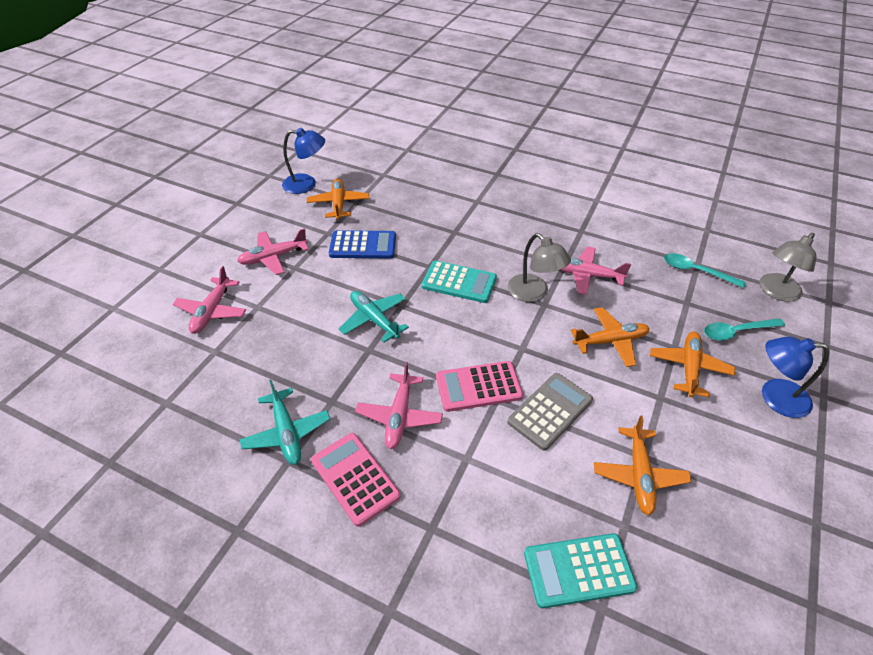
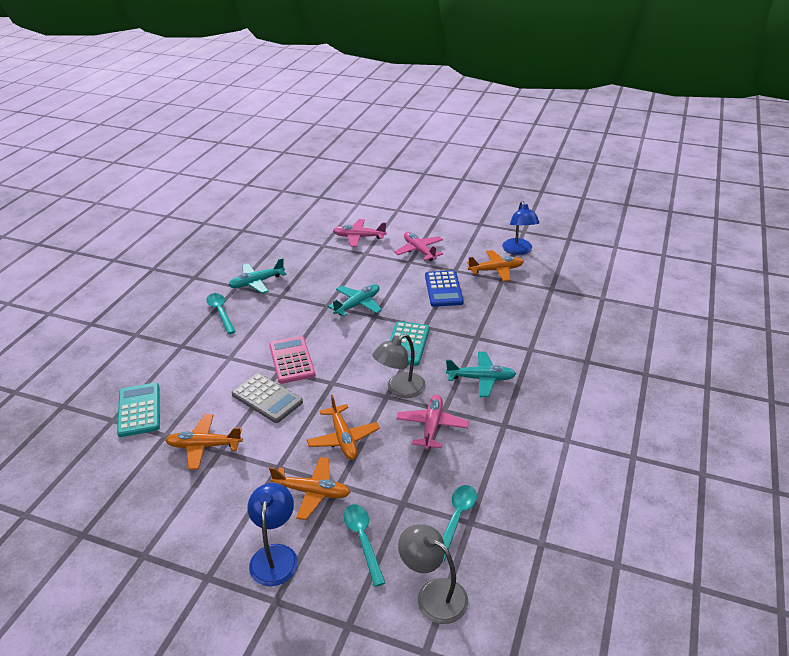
camera: 85 degrees right, 10 degrees down
pink calculator [311,433,401,527] -> turquoise spoon [206,293,236,334]
pink plane [355,362,443,449] -> none
none -> turquoise plane [446,352,516,397]

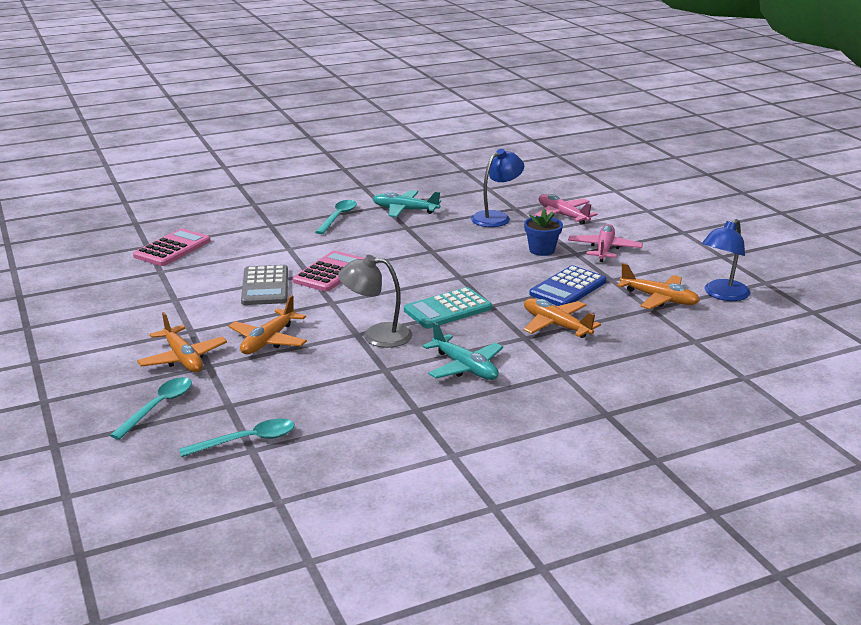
camera: 45 degrees right, 10 degrees down
turquoise calculator [117,383,160,437] -> pink calculator [133,229,210,266]
orange plane [165,414,243,470] -> orange plane moved to [524,298,601,338]
blue lamp [248,483,298,586] -> blue lamp moved to [471,149,524,227]
turquoise plane [328,284,382,317] -> none
pink plane [396,394,469,450] -> none
grey lamp [398,524,468,624] -> none
none -> blue flower pot [524,209,563,256]

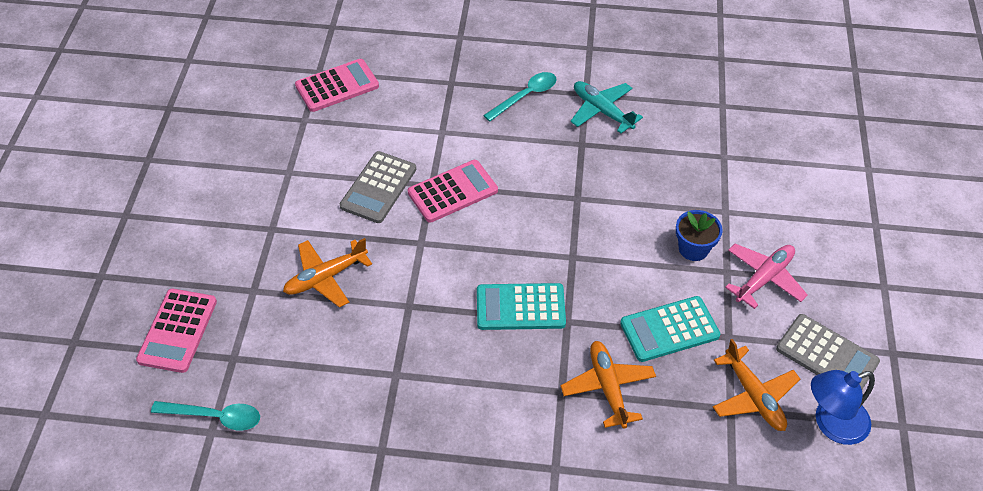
camera: 30 degrees right, 25 degrees up
turquoise spoon [110,377,192,440] -> pink calculator [136,289,217,373]
orange plane [137,312,227,372] -> none
grey lamp [338,255,412,348] -> none
turquoise plane [422,322,503,380] -> none
blue lamp [471,149,524,227] -> none
blue calculator [529,265,606,306] -> turquoise calculator [620,296,720,362]
pink plane [534,194,598,225] -> none
none -> grey calculator [776,314,880,389]

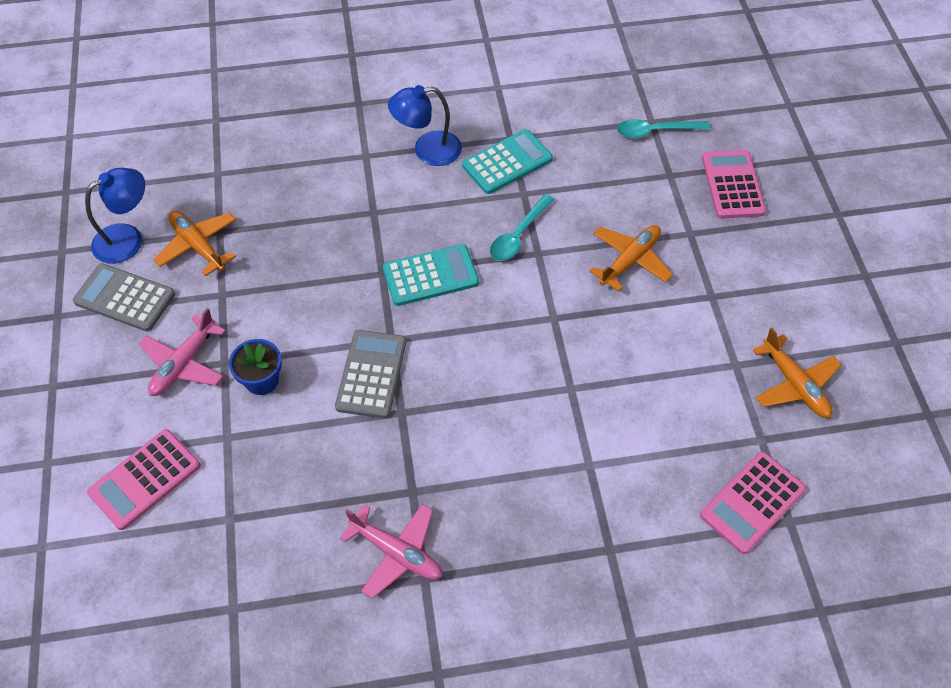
camera: 165 degrees right, 5 degrees up
grey calculator [340,151,416,223] -> grey calculator moved to [335,330,406,418]
pink calculator [408,160,498,223] -> pink calculator moved to [87,429,201,530]
turquoise spoon [483,72,557,121] -> turquoise spoon moved to [490,194,555,261]
orange plane [560,341,656,429] -> orange plane moved to [753,328,841,418]
turquoise plane [570,81,643,134] -> pink plane [340,504,442,599]
turquoise calculator [620,296,720,362] -> turquoise calculator moved to [462,129,553,194]
none -> blue lamp [388,85,462,166]

